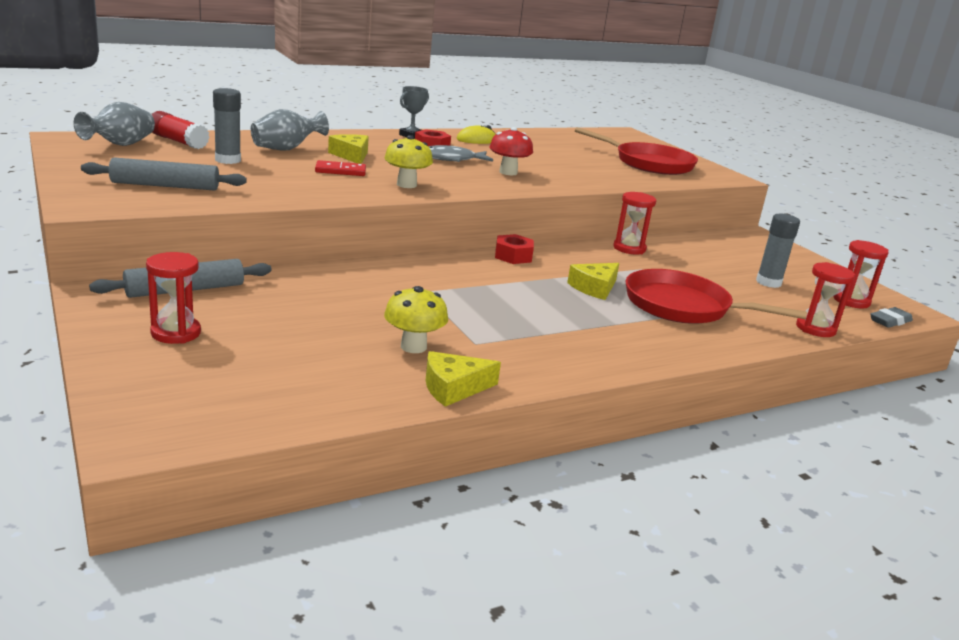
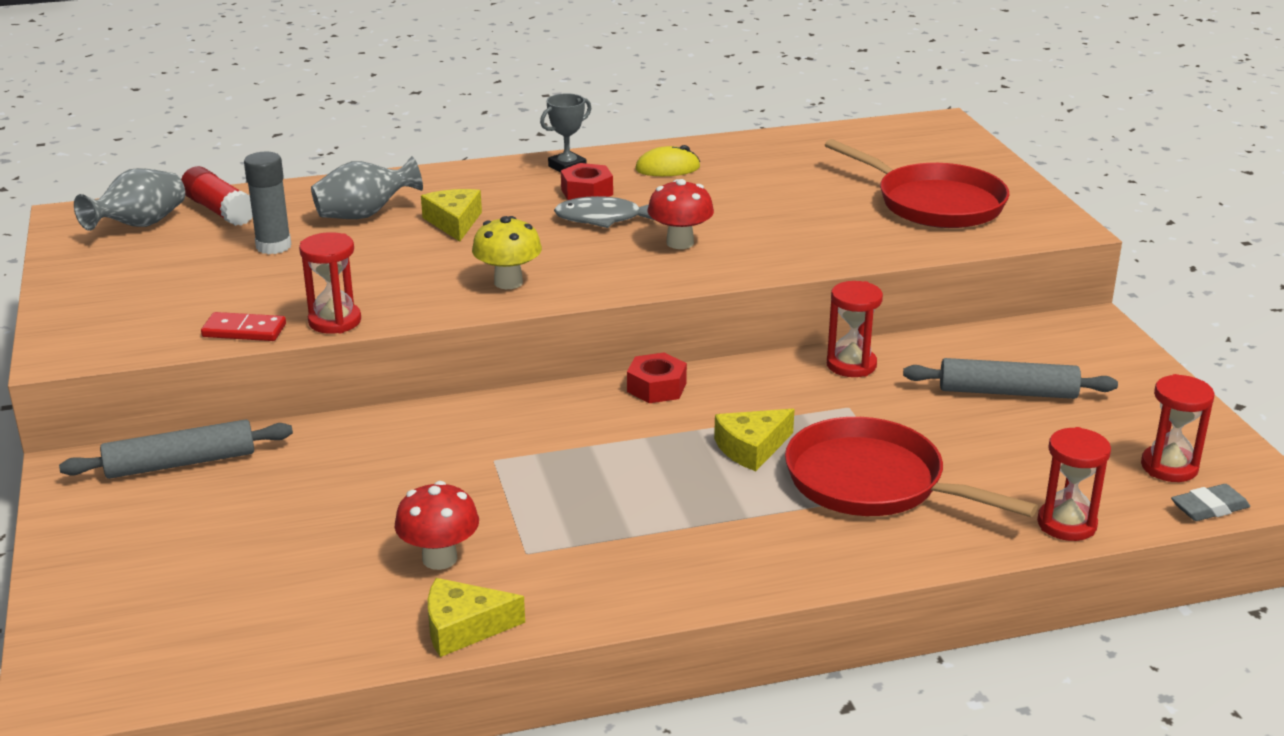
camera: 15 degrees right, 5 degrees up
grey rolling pin [81,157,247,191] -> grey rolling pin moved to [903,358,1118,399]
red hourglass [146,252,201,344] -> red hourglass moved to [299,232,361,334]
red domino [315,160,366,176] -> red domino moved to [201,312,286,341]
yellow mushroom [384,286,448,353] -> red mushroom [394,481,479,570]
grey glue stick [756,214,800,288] -> none

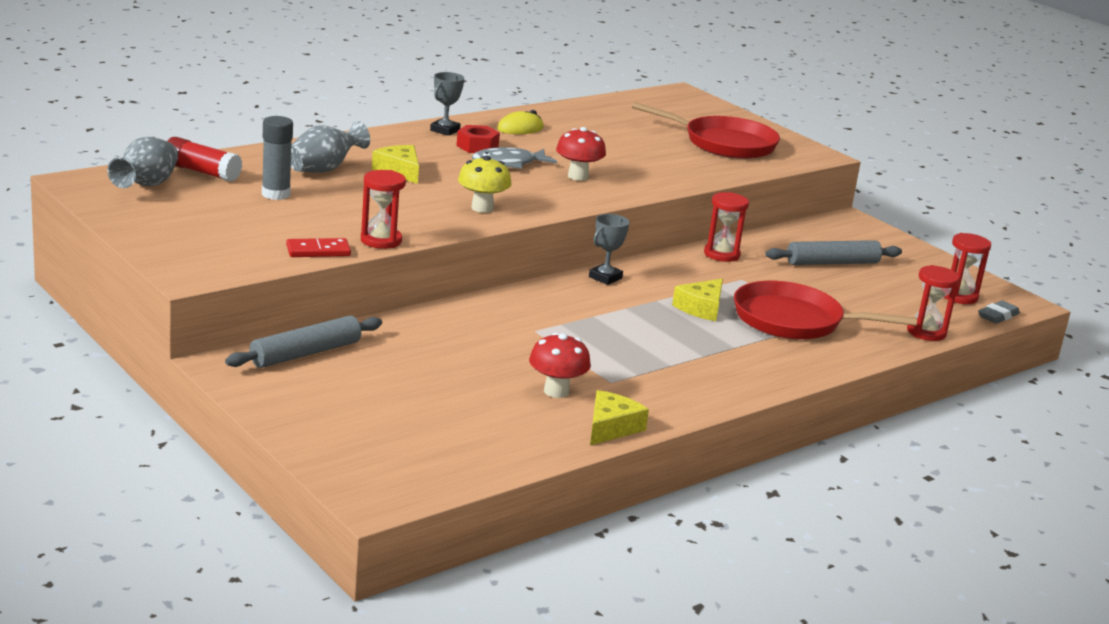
camera: 25 degrees left, 5 degrees down
yellow cheese [428,578,525,657] -> yellow cheese turned 150 degrees clockwise [590,390,649,445]
red nut [627,352,687,403] -> grey trophy [589,214,630,285]

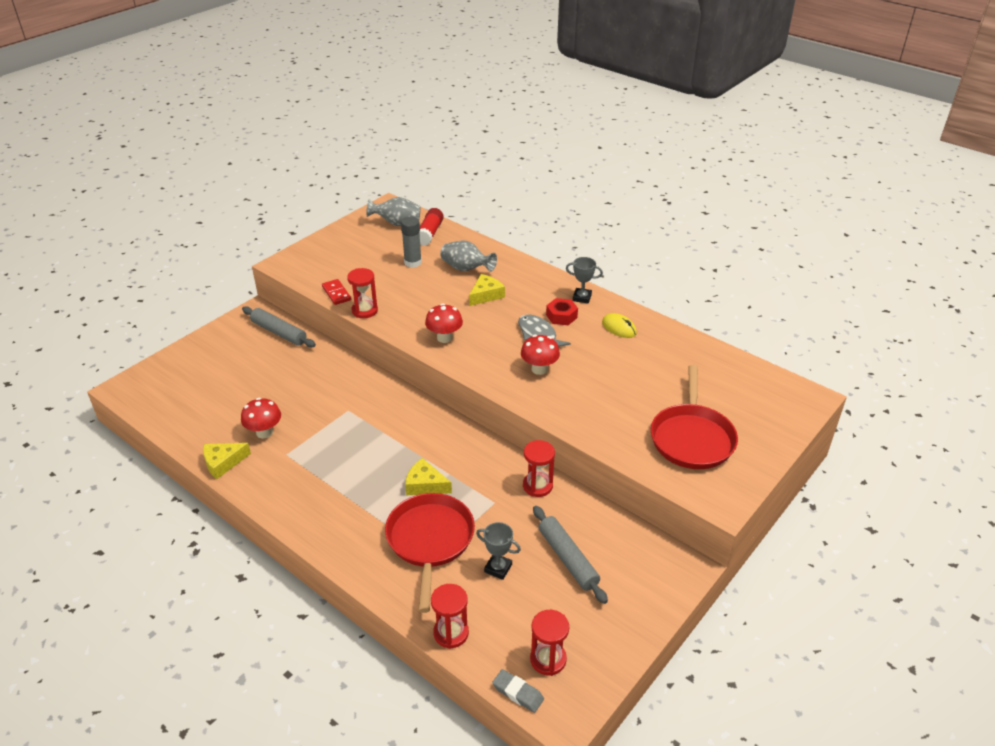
camera: 80 degrees right, 15 degrees up
yellow mushroom [458,155,512,213] -> red mushroom [425,303,463,343]
grey trophy [589,214,630,285] -> grey trophy moved to [476,522,521,580]
yellow cheese [590,390,649,445] -> yellow cheese turned 135 degrees clockwise [203,443,251,479]

